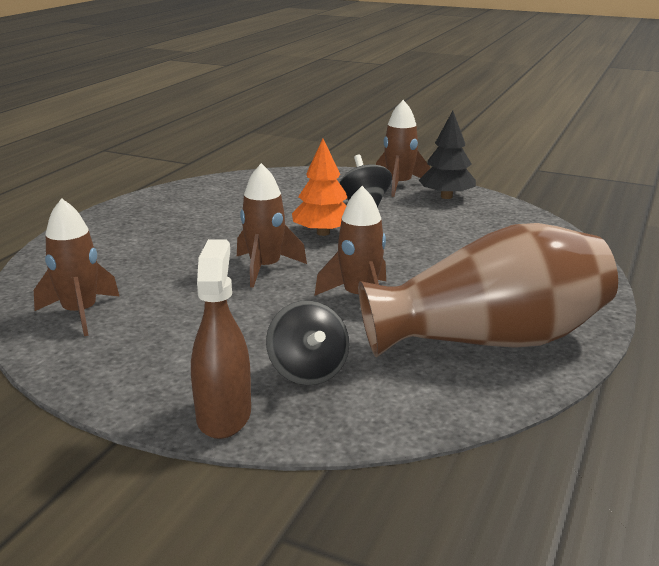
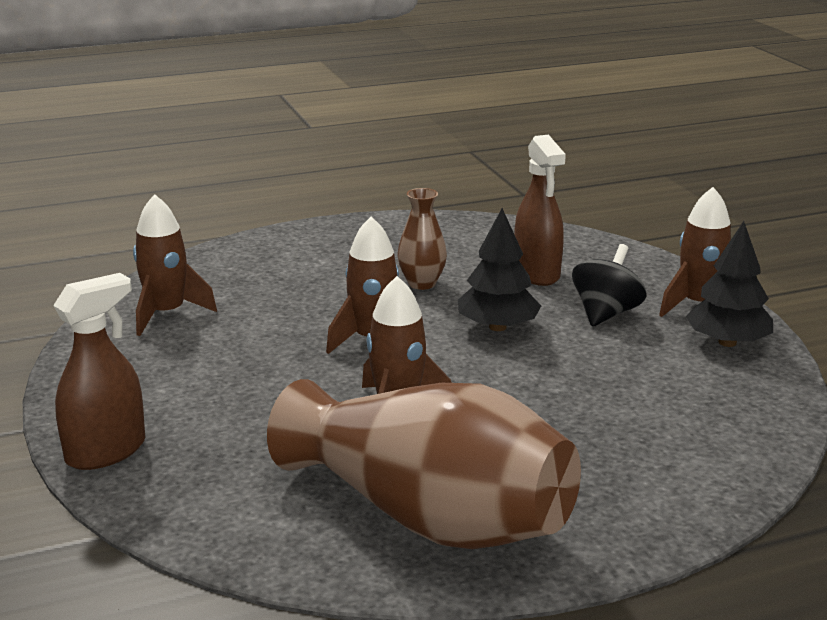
camera: 45 degrees right, 0 degrees up
black spinning top [266,301,349,385] -> none
orange tree [292,139,347,236] -> black tree [458,208,541,331]
none -> brown vase [397,188,447,290]
none -> brown spray bottle [514,135,566,286]

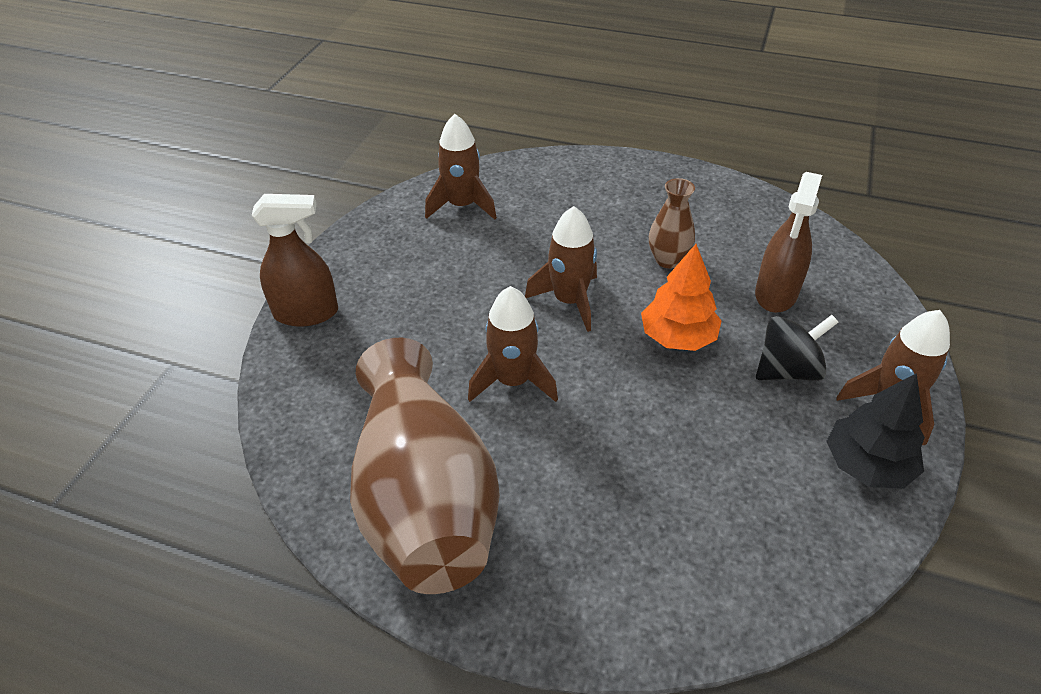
camera: 40 degrees right, 20 degrees up
black tree [458,208,541,331] -> orange tree [641,244,722,351]

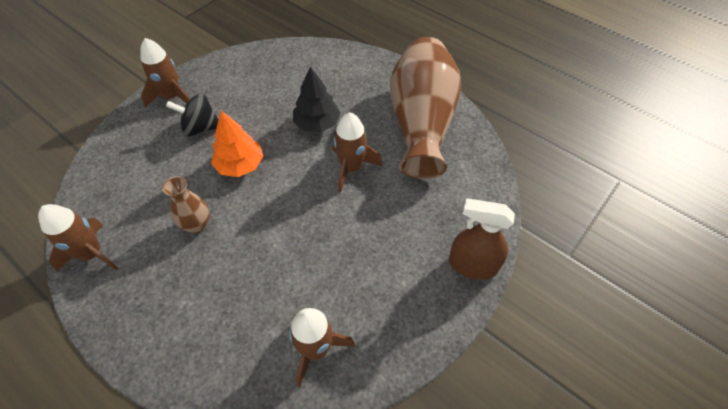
camera: 160 degrees left, 10 degrees up
brown rocket [525,206,597,332] -> brown rocket moved to [38,204,118,271]
brown spray bottle [755,172,822,313] -> none
black tree [826,373,925,489] -> black tree moved to [293,66,341,132]

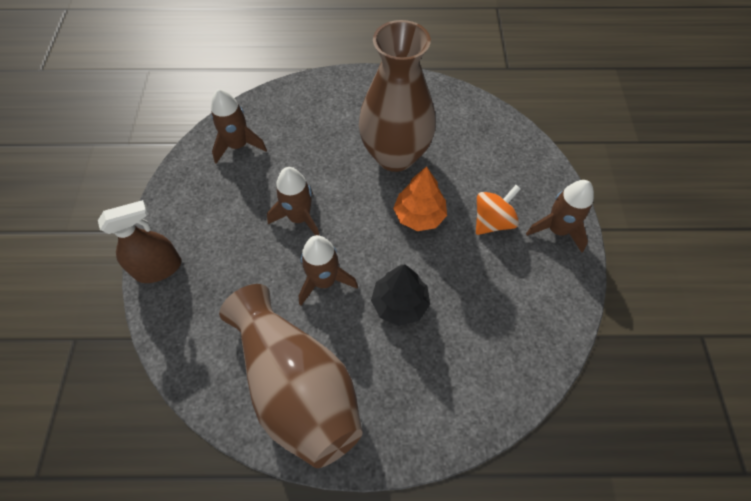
camera: 140 degrees right, 5 degrees up
brown rocket [38,204,118,271] -> brown rocket moved to [267,167,320,236]
brown vase [163,176,209,233] -> brown vase [359,20,436,172], size x2.30
black spinning top [166,93,219,137] -> orange spinning top [476,185,521,235]

